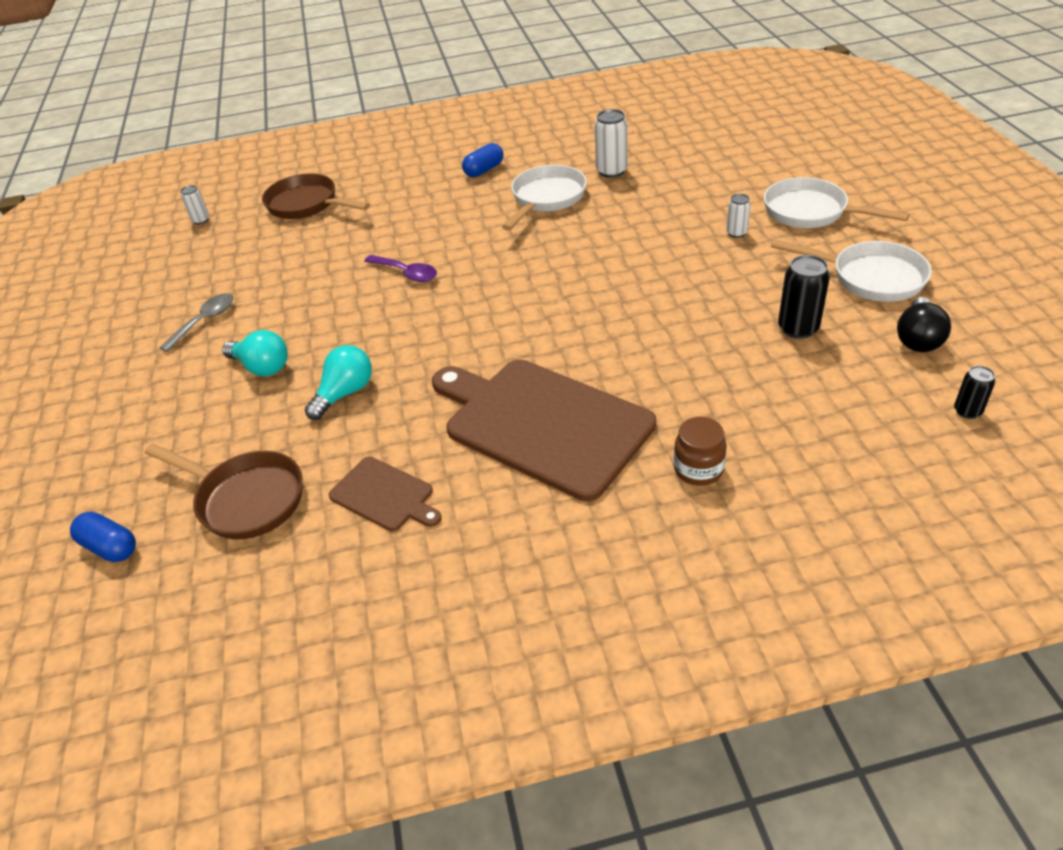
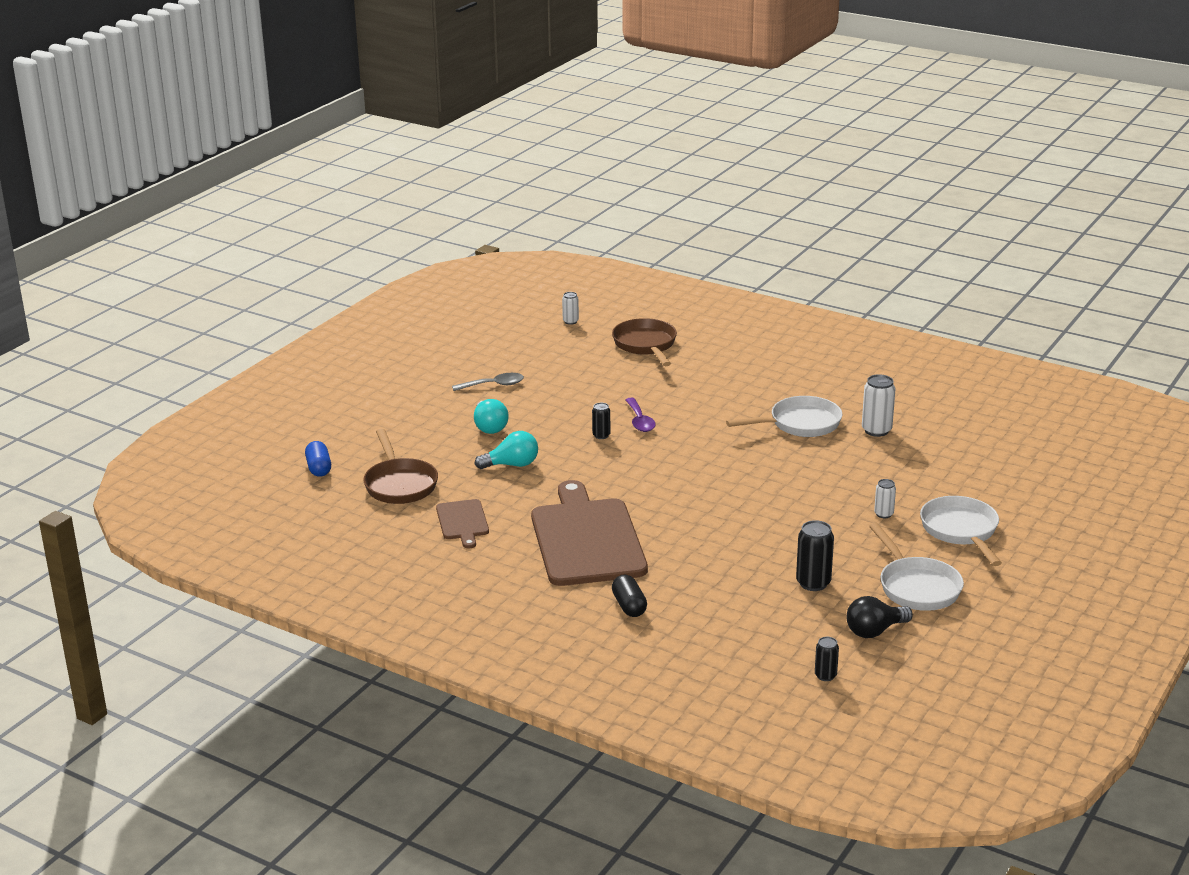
camera: 40 degrees right, 15 degrees down
blue capsule [462,143,503,177] -> none
brown jar [674,417,727,486] -> black capsule [612,575,647,617]
none -> black can [592,403,610,439]

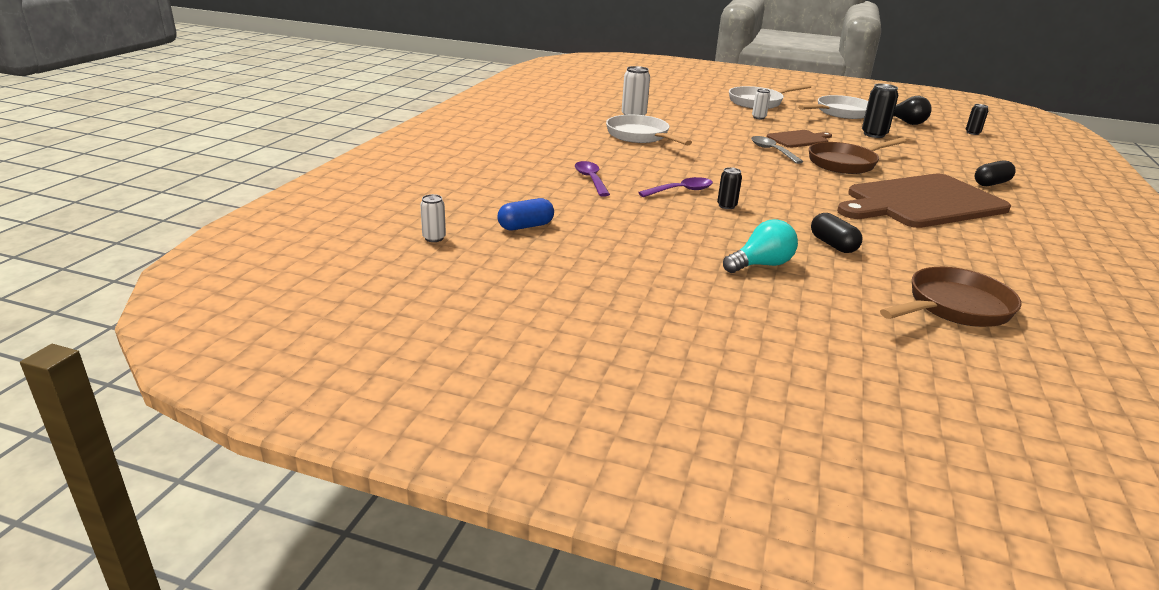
camera: 105 degrees left, 0 degrees up
blue capsule [305,441,331,477] -> blue capsule moved to [497,198,554,230]
brown cutting board [436,499,489,548] -> brown cutting board moved to [767,130,832,148]
grey spoon [452,373,524,391] -> grey spoon moved to [751,136,803,164]
turquoise light bulb [474,431,538,469] -> black capsule [811,213,862,253]
brown pan [612,318,677,366] -> brown pan moved to [809,138,906,174]
none -> purple spoon [575,161,610,197]

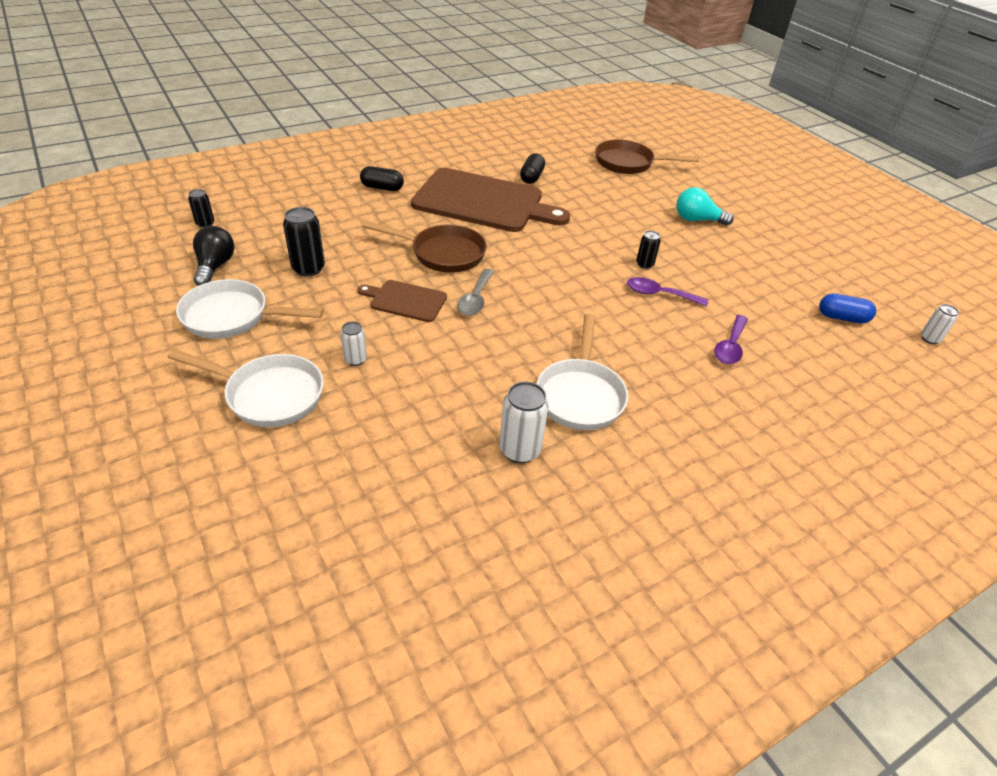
camera: 140 degrees left, 15 degrees up
black capsule [811,213,862,253] -> black capsule moved to [520,153,545,184]

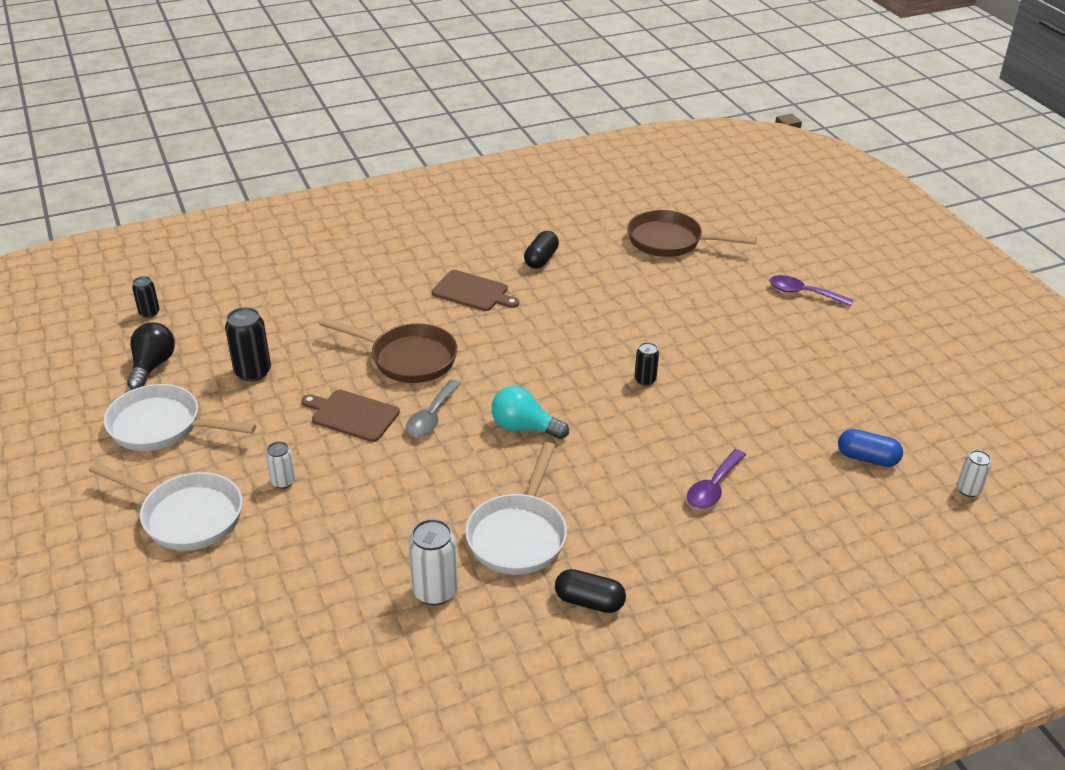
camera: 10 degrees right, 5 degrees down
black capsule [360,166,404,191] -> black capsule moved to [555,569,626,613]
brown cutting board [411,168,570,232] -> brown cutting board [432,270,519,311], size x0.48
purple spoon [627,277,708,306] -> purple spoon moved to [769,275,853,307]
turquoise light bulb [676,187,734,226] -> turquoise light bulb moved to [492,386,569,439]

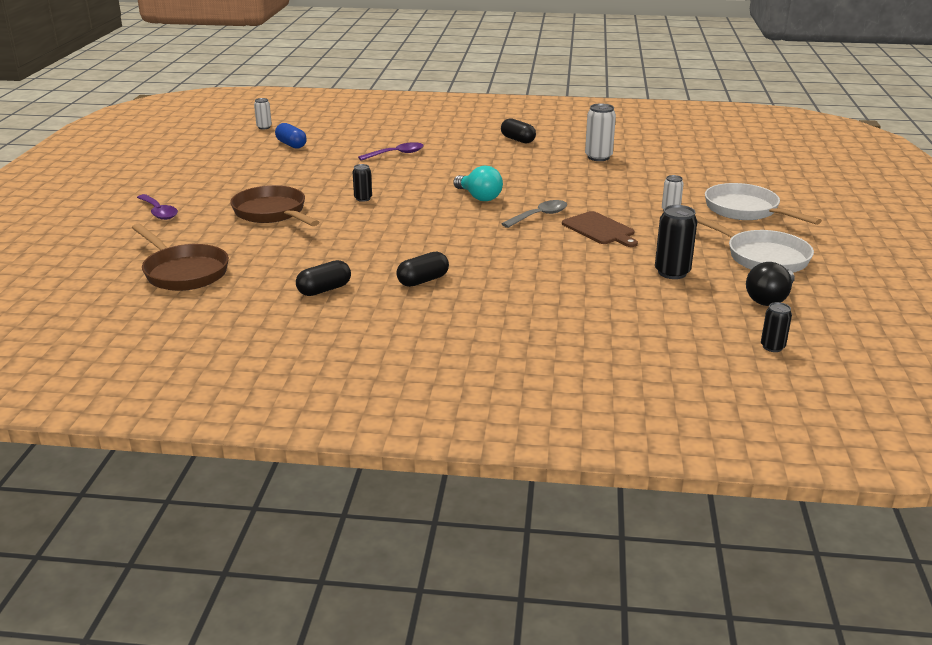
camera: 150 degrees left, 10 degrees down
brown pan [319,318,458,383] -> brown pan moved to [230,185,319,226]
brown cutting board [432,270,519,311] -> black capsule [396,251,449,287]
white pan [465,442,567,575] -> none

